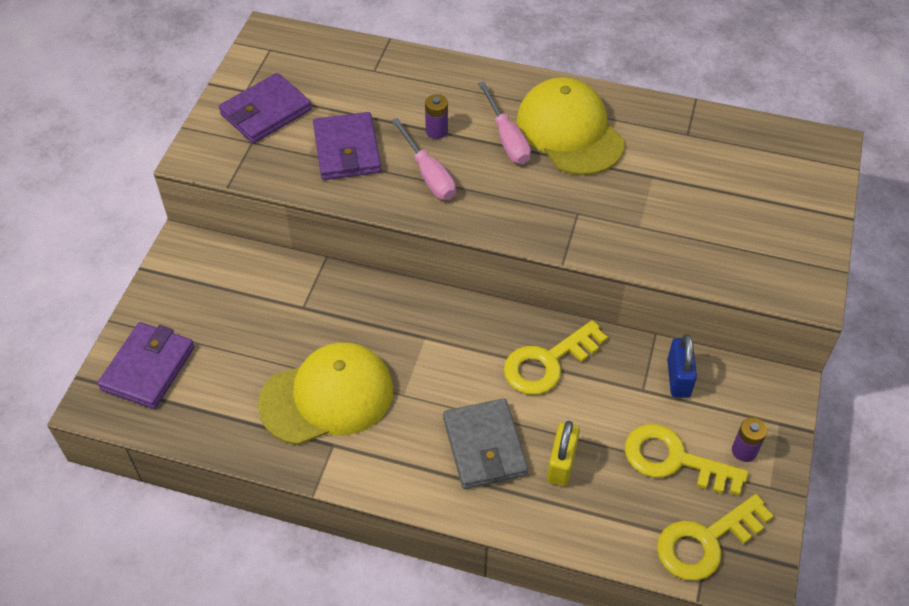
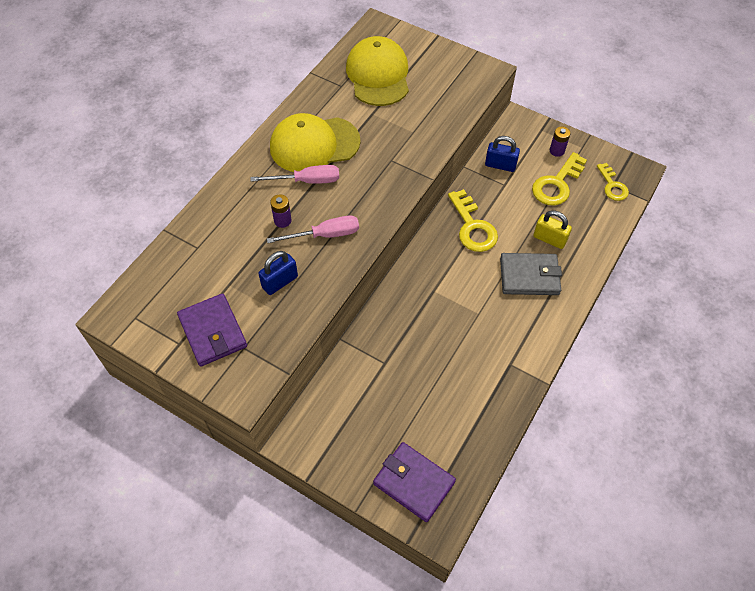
camera: 75 degrees left, 5 degrees up
yellow cap [258,342,393,445] -> yellow cap moved to [346,36,409,106]
purple wallet [313,112,381,180] -> blue padlock [258,251,298,295]
yellow key [657,494,773,581] -> yellow key [597,163,629,201], size x0.64

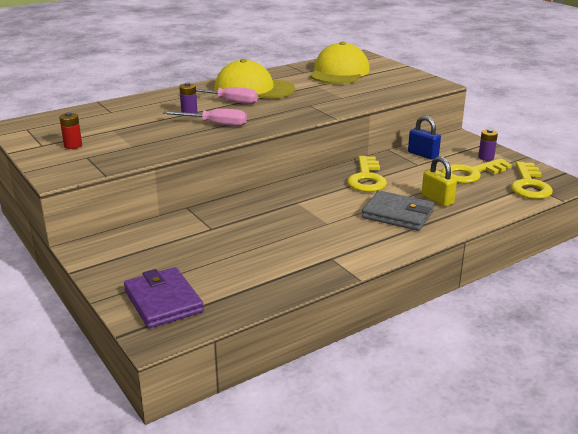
camera: 25 degrees right, 30 degrees down
purple wallet [177,293,247,367] -> red battery [59,112,82,149]
blue padlock [258,251,298,295] -> none
yellow key [597,163,629,201] -> yellow key [511,162,553,199], size x1.56

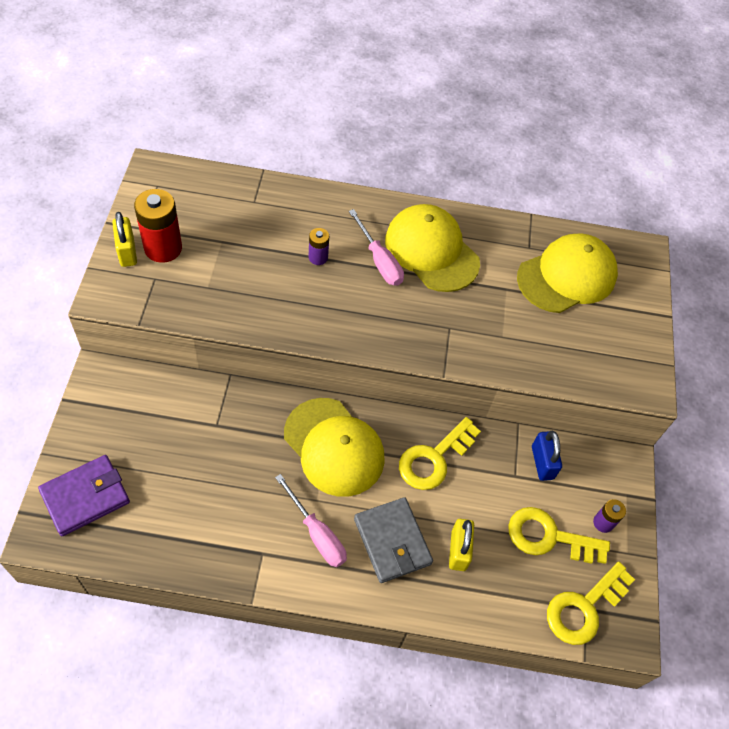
camera: 35 degrees right, 30 degrees up
red battery [59,112,82,149] -> red battery [134,189,182,263], size x1.90
purple wallet [124,267,204,328] -> purple wallet turned 45 degrees clockwise [38,455,130,536]
pink screwdriver [163,109,247,126] -> pink screwdriver moved to [275,474,347,567]
none -> yellow padlock [112,212,137,267]
none -> yellow cap [284,398,385,497]

